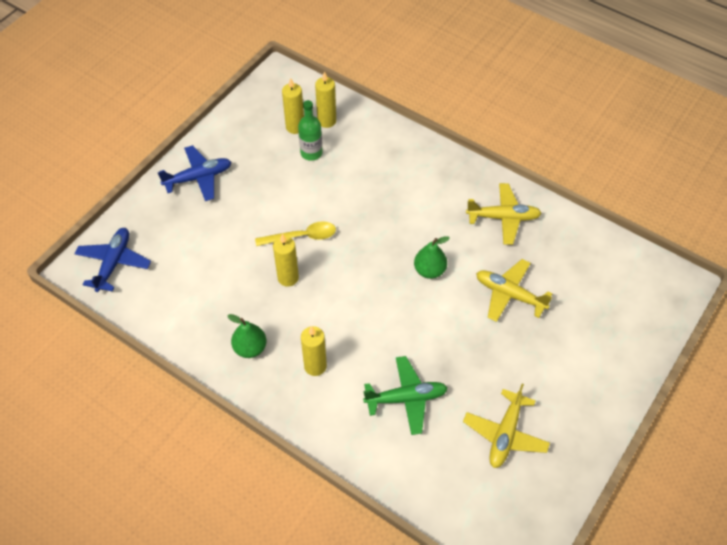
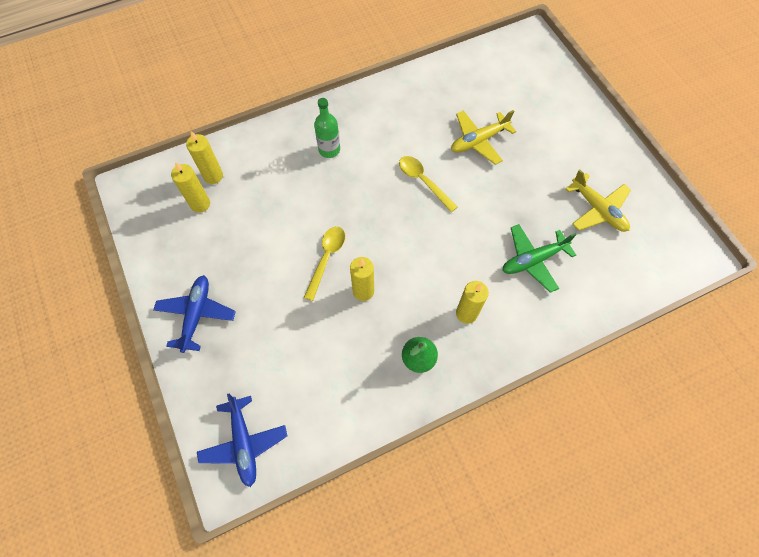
camera: 60 degrees left, 10 degrees up
blue plane [74,228,151,292] -> blue plane turned 150 degrees counterclockwise [197,394,288,487]
green bottle [298,100,323,161] -> green bottle moved to [314,98,340,158]
green plane [363,356,448,435] -> green plane turned 135 degrees counterclockwise [502,224,577,293]
green pear [414,236,450,279] -> yellow spoon [399,156,458,212]
yellow plane [466,183,542,245] -> none

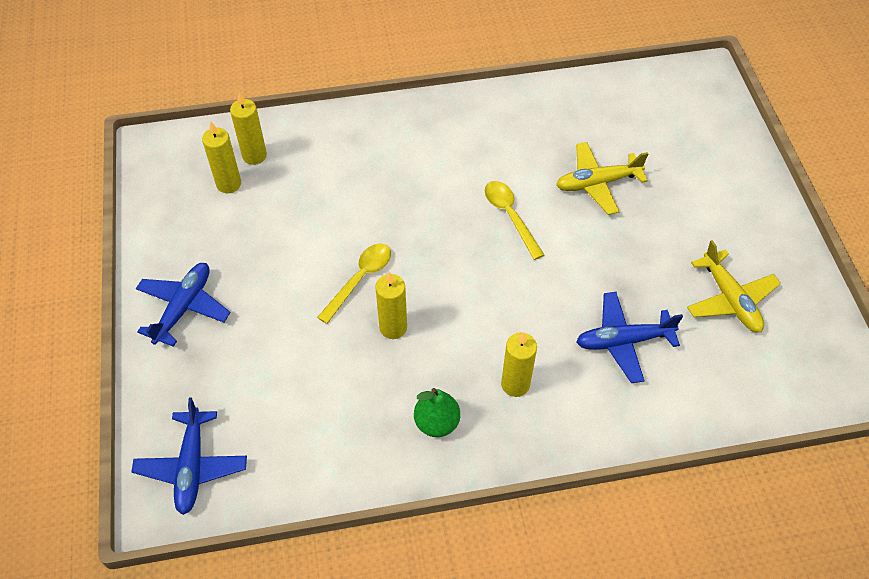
camera: 15 degrees right, 10 degrees down
green bottle [314,98,340,158] -> none
green plane [502,224,577,293] -> blue plane [576,292,683,383]

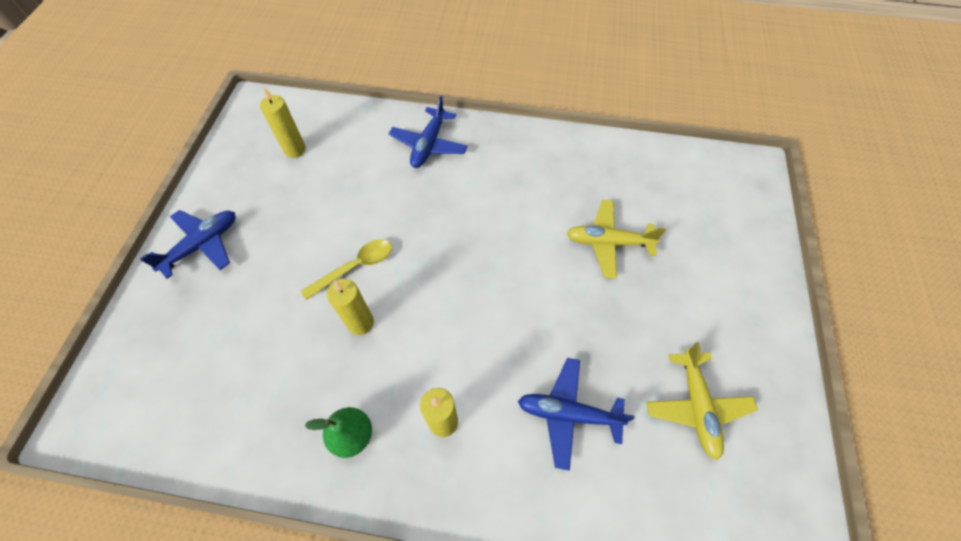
camera: 20 degrees right, 5 degrees up
blue plane [132,397,247,515] -> blue plane moved to [389,95,468,168]
yellow candle [230,92,267,165] -> none
yellow spoon [485,181,544,260] -> none

